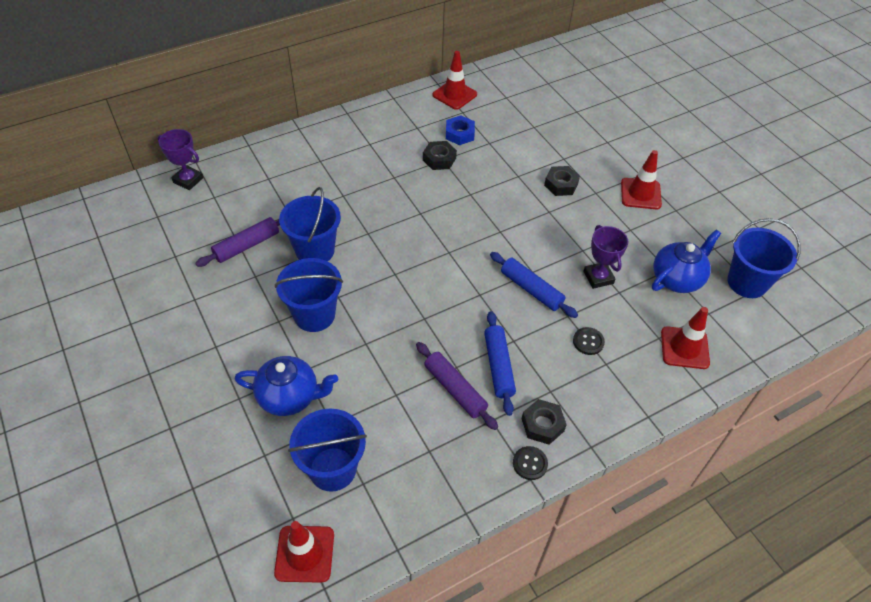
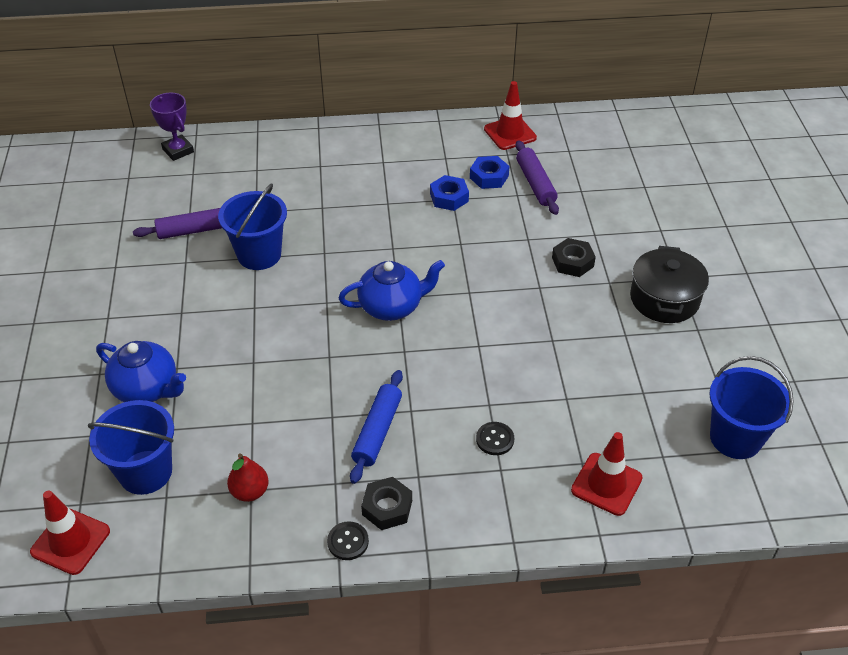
camera: 25 degrees right, 5 degrees down
blue bucket [275,258,343,332] -> none
purple rolling pin [416,342,498,430] -> purple rolling pin moved to [516,140,559,215]
black nut [423,141,457,170] -> blue nut [430,175,469,211]
blue rolling pin [490,252,578,318] -> none
purple trophy [583,225,628,289] -> none
red traffic cone [621,150,662,209] -> black pot [630,246,709,323]
blue teapot [652,230,721,293] -> blue teapot moved to [339,260,445,321]
none -> red pear [227,453,269,502]

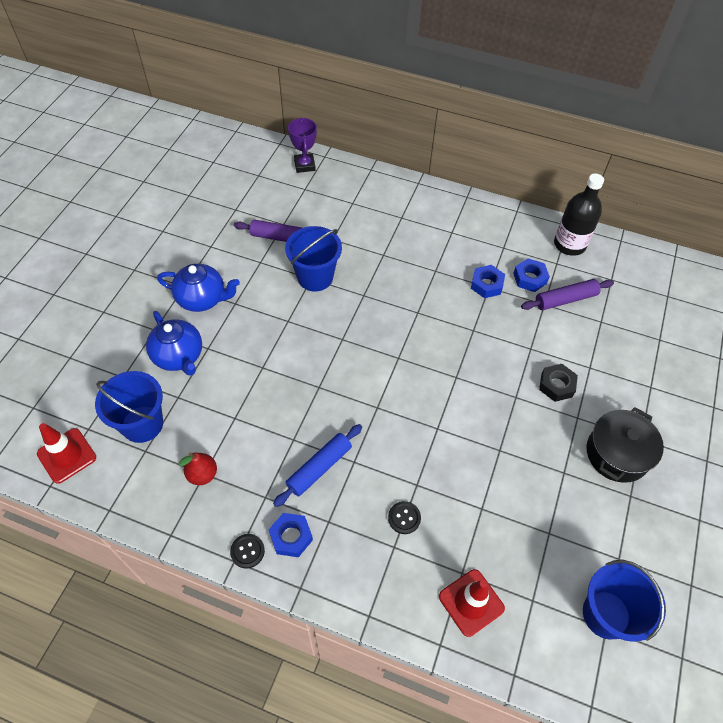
camera: 25 degrees right, 10 degrees up
blue teapot [339,260,445,321] -> blue teapot moved to [157,264,240,312]
black nut [361,477,412,530] -> blue nut [269,513,313,557]
red traffic cone [484,81,537,150] -> black bottle [554,173,604,256]
purple rolling pin [516,140,559,215] -> purple rolling pin turned 60 degrees clockwise [521,279,614,310]

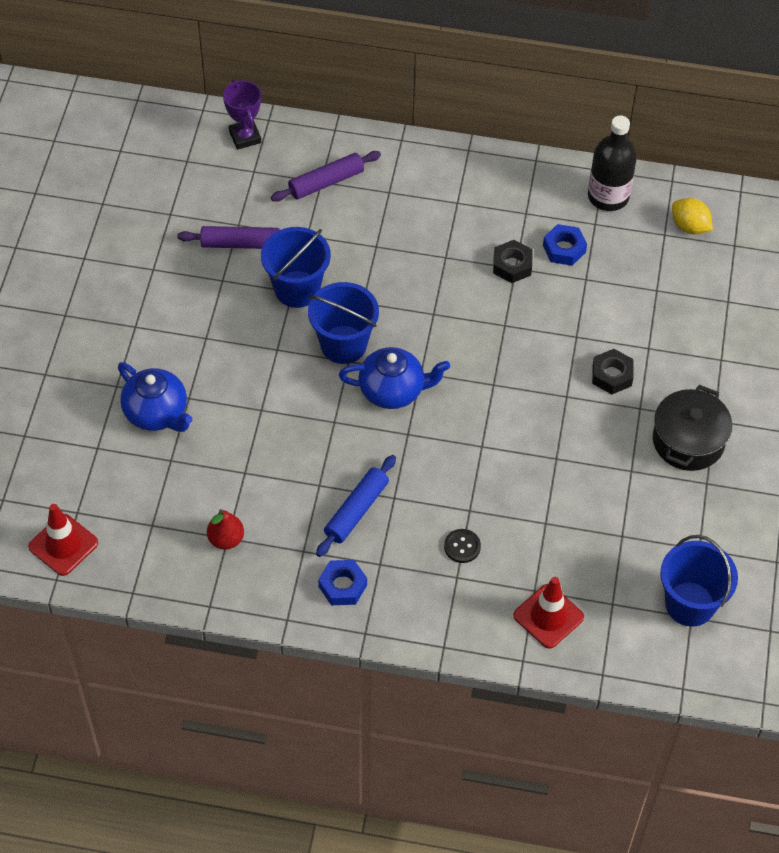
camera: 10 degrees left, 0 degrees up
blue bucket [95,371,163,443] -> blue bucket moved to [308,282,379,364]
blue teapot [157,264,240,312] -> blue teapot moved to [339,347,450,409]
black button [230,534,265,569] -> none
blue nut [471,265,505,298] -> black nut [493,240,533,283]
purple rolling pin [521,279,614,310] -> purple rolling pin moved to [271,151,381,202]
none -> yellow lemon [672,198,713,234]

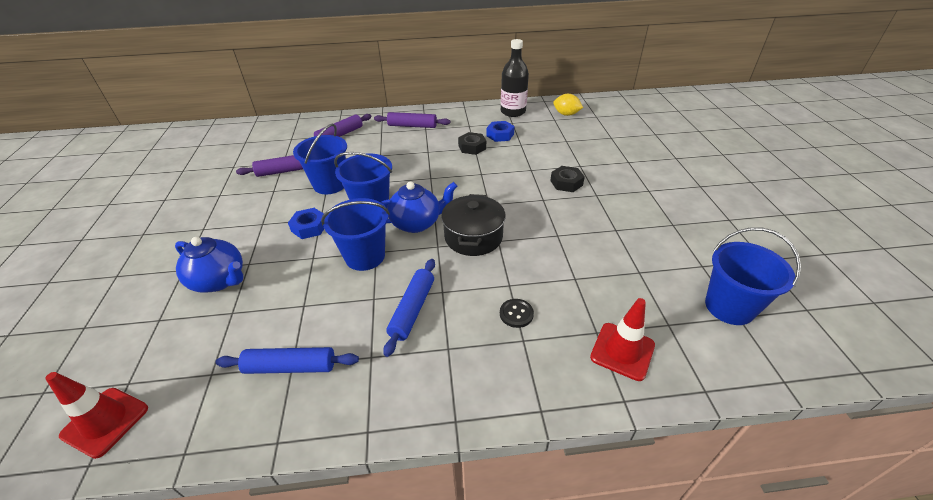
camera: 15 degrees left, 15 degrees down
red pear [207,509,244,550] -> blue rolling pin [215,347,359,374]
purple trophy [223,79,261,150] -> none
blue nut [318,560,367,605] -> blue nut moved to [288,208,324,239]
black pot [653,385,733,471] -> black pot moved to [441,194,506,256]
none -> blue bucket [321,198,390,271]
none -> purple rolling pin [374,112,450,128]

